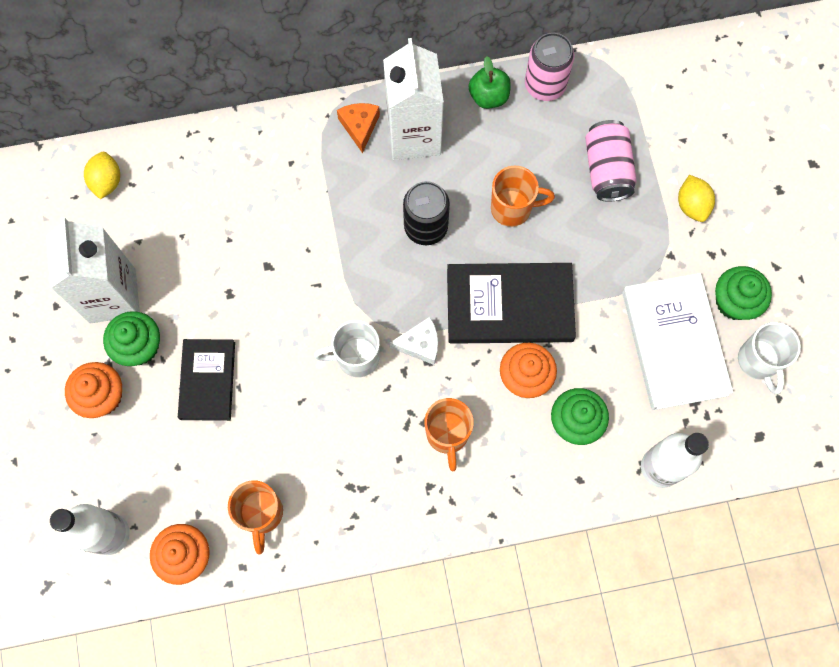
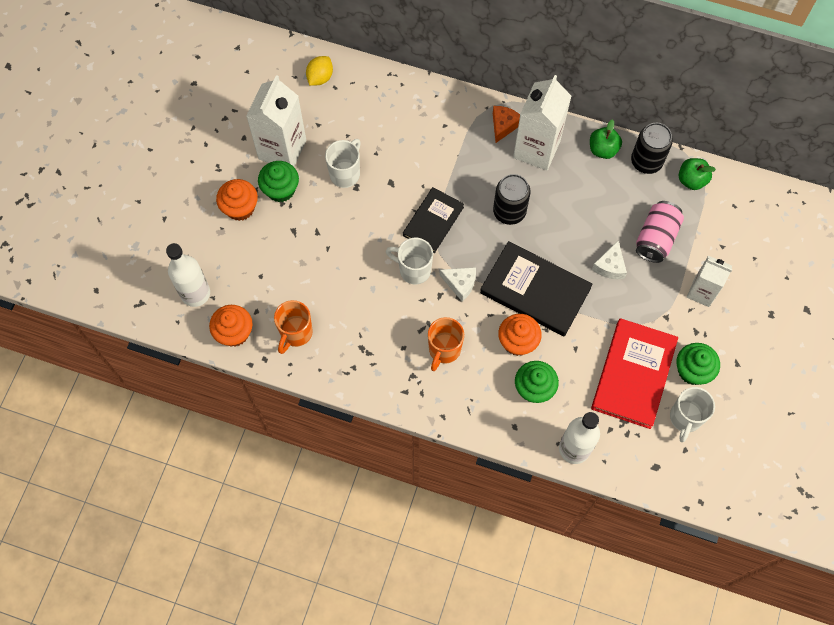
camera: 30 degrees right, 5 degrees down
black book [178,339,235,421] -> black book moved to [403,187,464,253]
orange mug [491,166,555,227] -> none
pink can [525,33,574,101] -> black can [631,123,673,174]
white book [622,273,733,410] -> red book [591,318,678,429]
yellow lemon [678,175,715,222] -> white carton [687,256,732,307]
none -> white mug [325,139,361,188]
none -> white cheese [592,241,627,279]
none -> green apple [679,158,716,190]

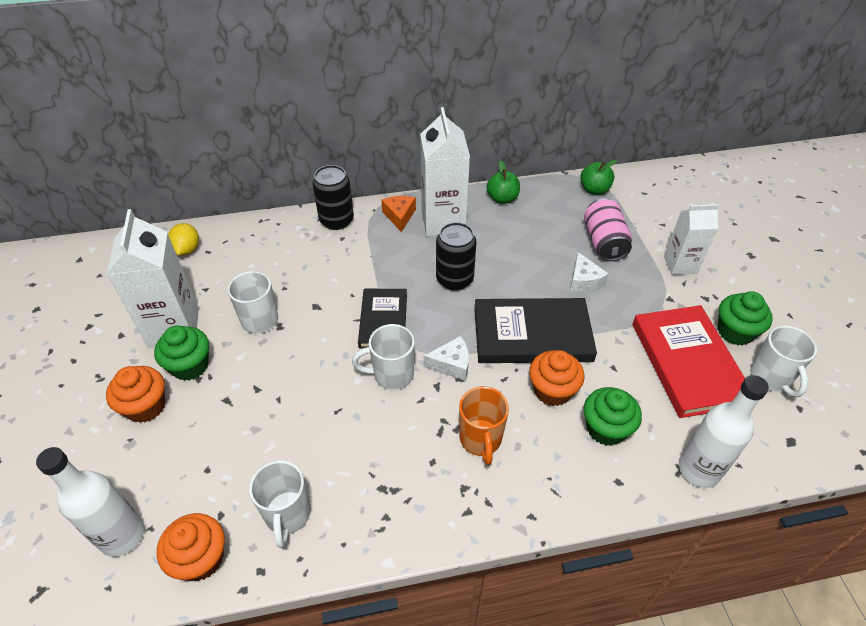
camera: 30 degrees left, 20 degrees down
orange mug [274,300,313,354] -> white mug [249,461,311,548]
black can [631,123,673,174] -> black can moved to [313,165,354,230]

